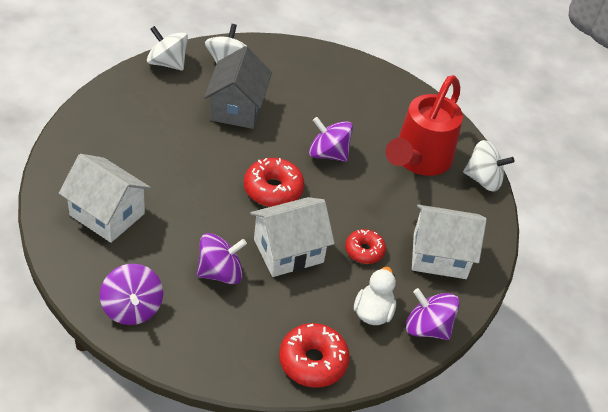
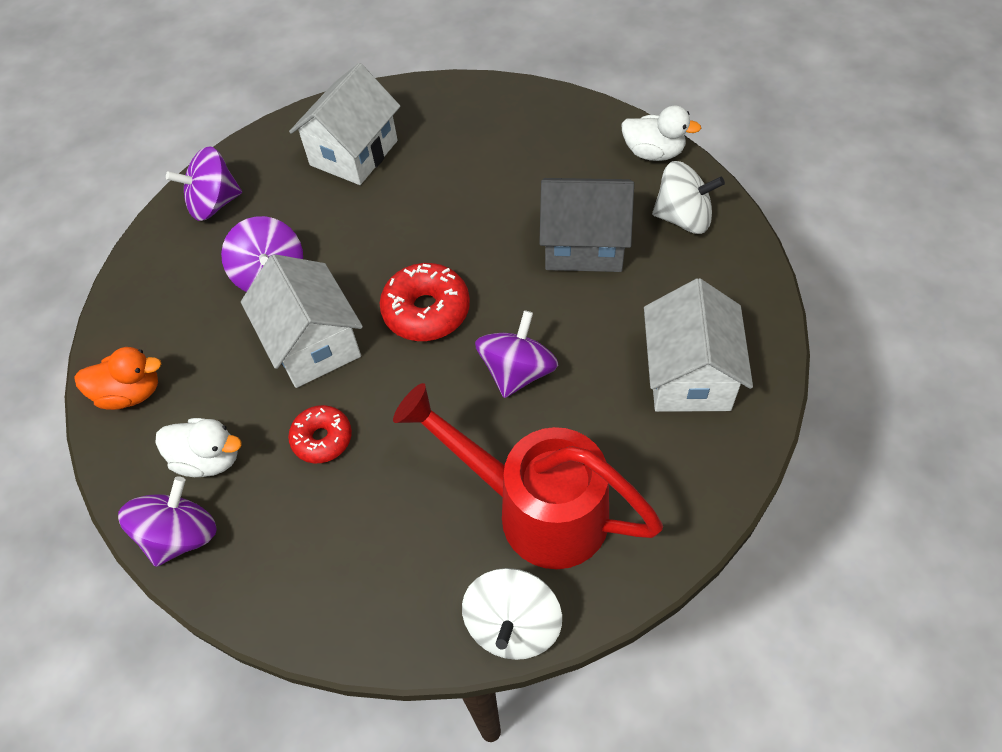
camera: 95 degrees right, 10 degrees up
white spinning top [147,26,188,71] -> white duck [621,106,701,161]
red donut [279,323,350,388] -> orange duck [74,347,161,410]
white house [412,204,487,279] -> white house moved to [644,278,753,412]

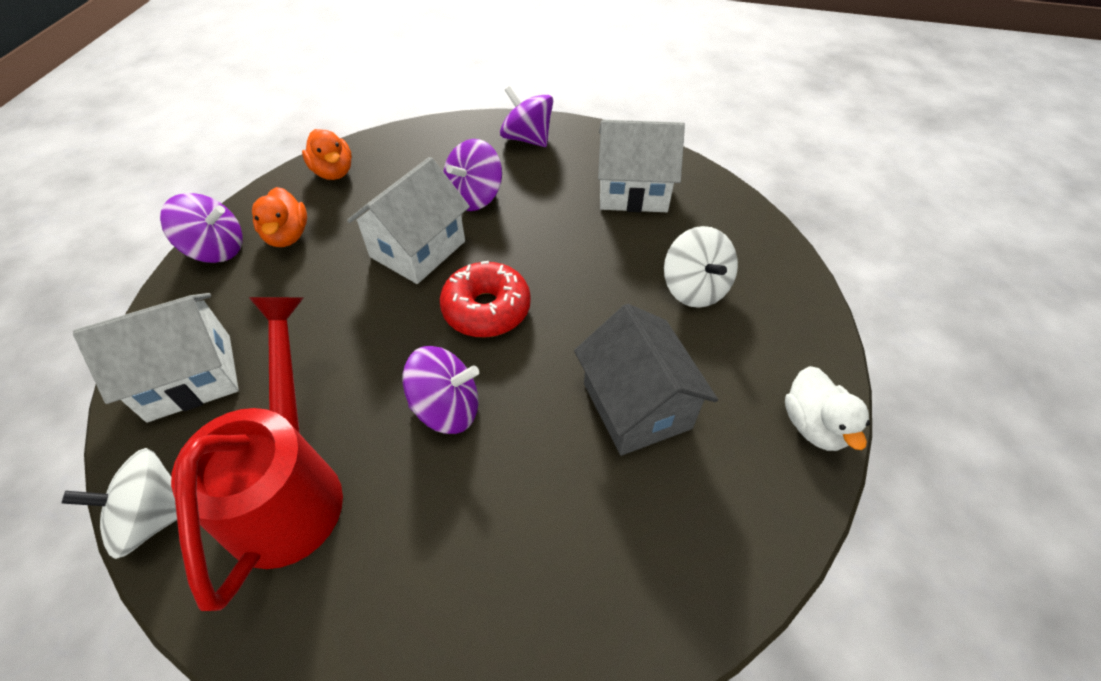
camera: 60 degrees right, 5 degrees down
white duck [156,418,242,477] -> orange duck [252,187,307,247]
red donut [288,405,352,463] -> none
white house [644,278,753,412] -> white house moved to [73,293,239,422]
white spinning top [652,161,725,234] -> white spinning top moved to [664,226,738,308]

